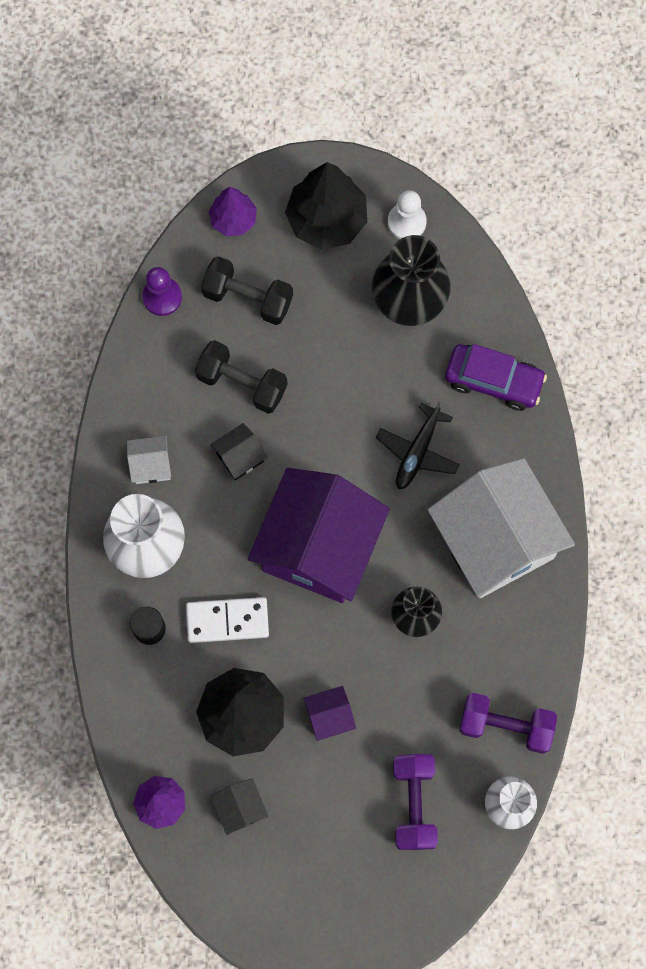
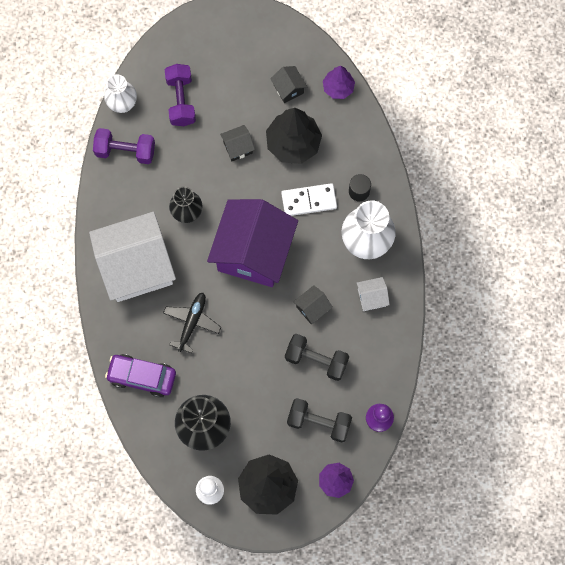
camera: 175 degrees right, 0 degrees up
purple house [304,686,356,741] -> black house [220,125,255,161]
white house [428,458,575,599] -> white house turned 75 degrees counterclockwise [89,212,176,302]

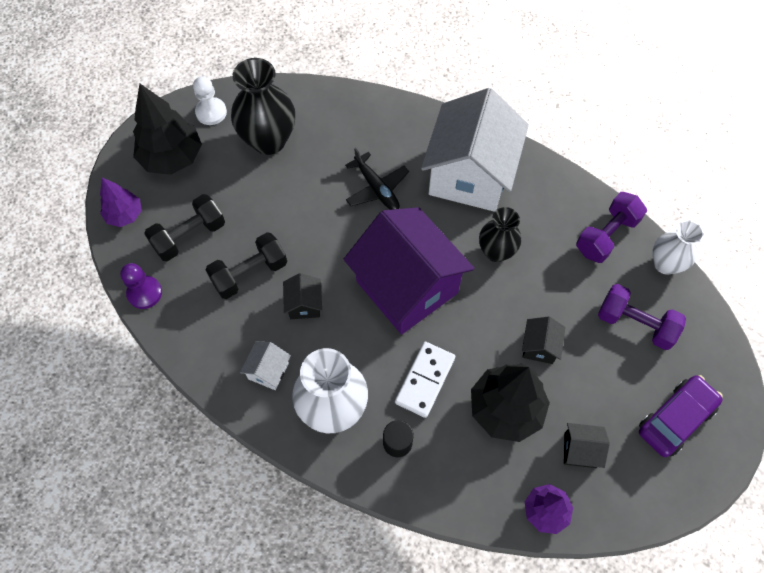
camera: 125 degrees right, 10 degrees down
purple car [105,354,176,398] -> purple car moved to [639,375,723,457]

